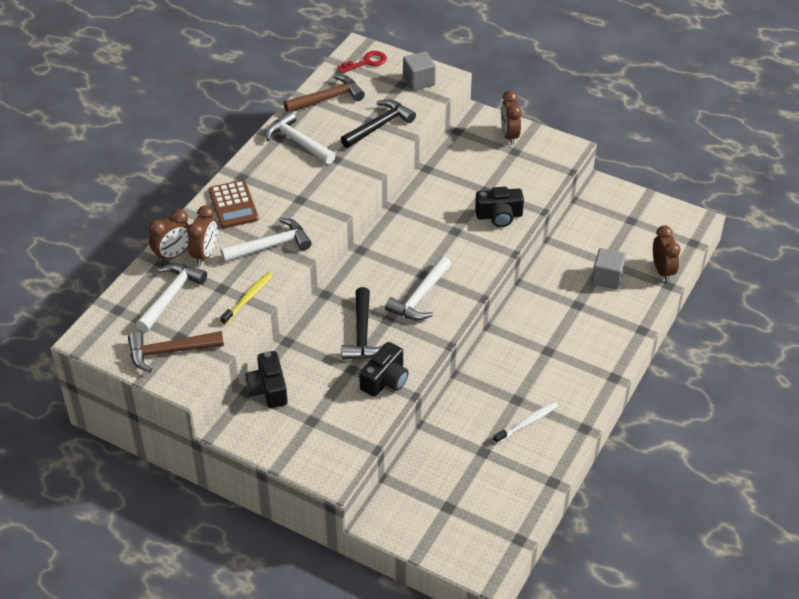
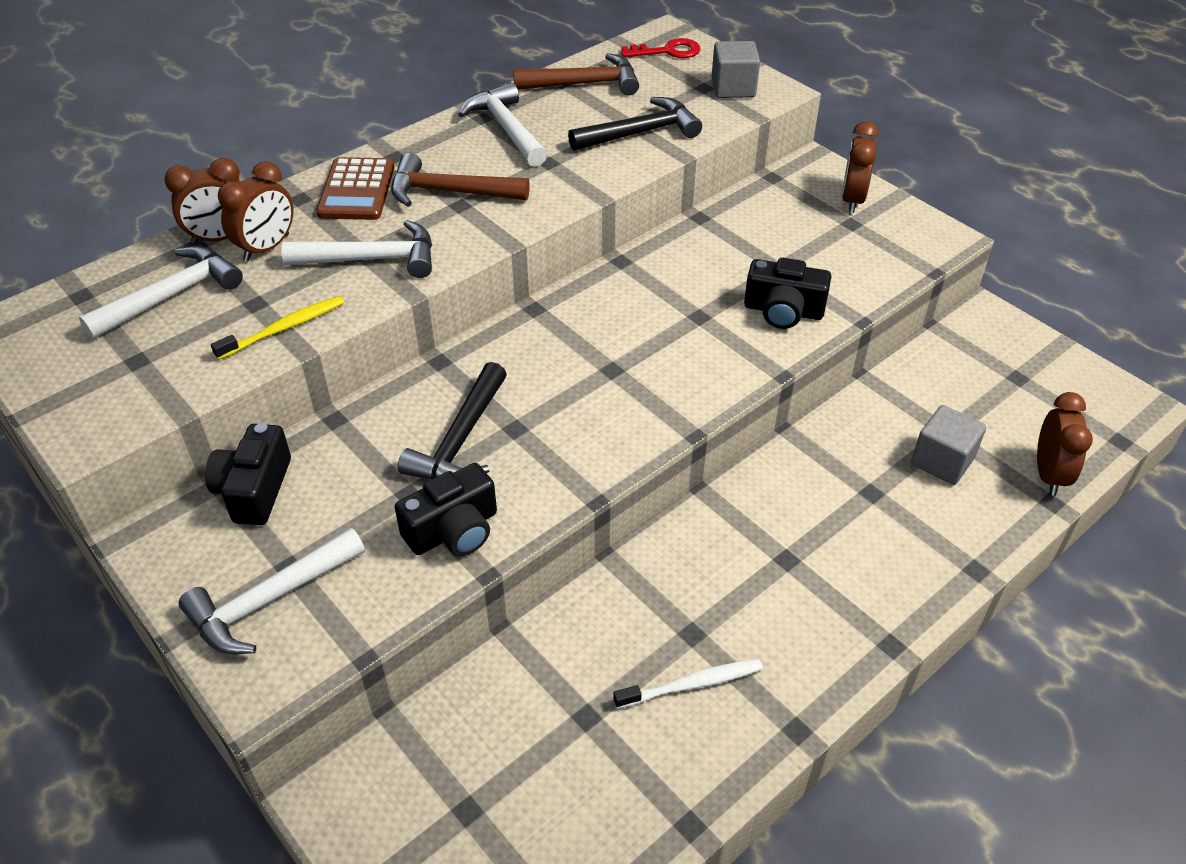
camera: 20 degrees right, 0 degrees up
brown hammer [128,331,224,372] -> brown hammer moved to [391,153,530,207]
white hammer [385,256,451,321] -> white hammer moved to [178,528,365,654]

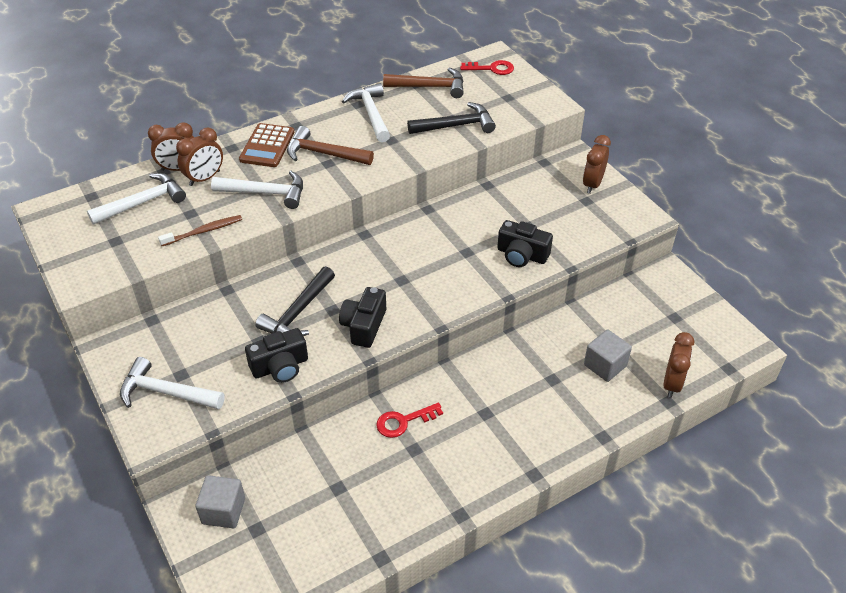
camera: 10 degrees right, 0 degrees up
white hammer [178,528,365,654] -> white hammer turned 45 degrees clockwise [120,357,225,410]
black camera [205,423,291,525] -> black camera moved to [339,287,386,348]
yellow toothbrush [211,296,344,360] -> brown toothbrush [158,215,242,246]
white toothbrush [613,659,763,709] -> none
grey cube [712,41,760,98] -> grey cube moved to [195,475,245,528]
none -> red key [376,403,443,438]

